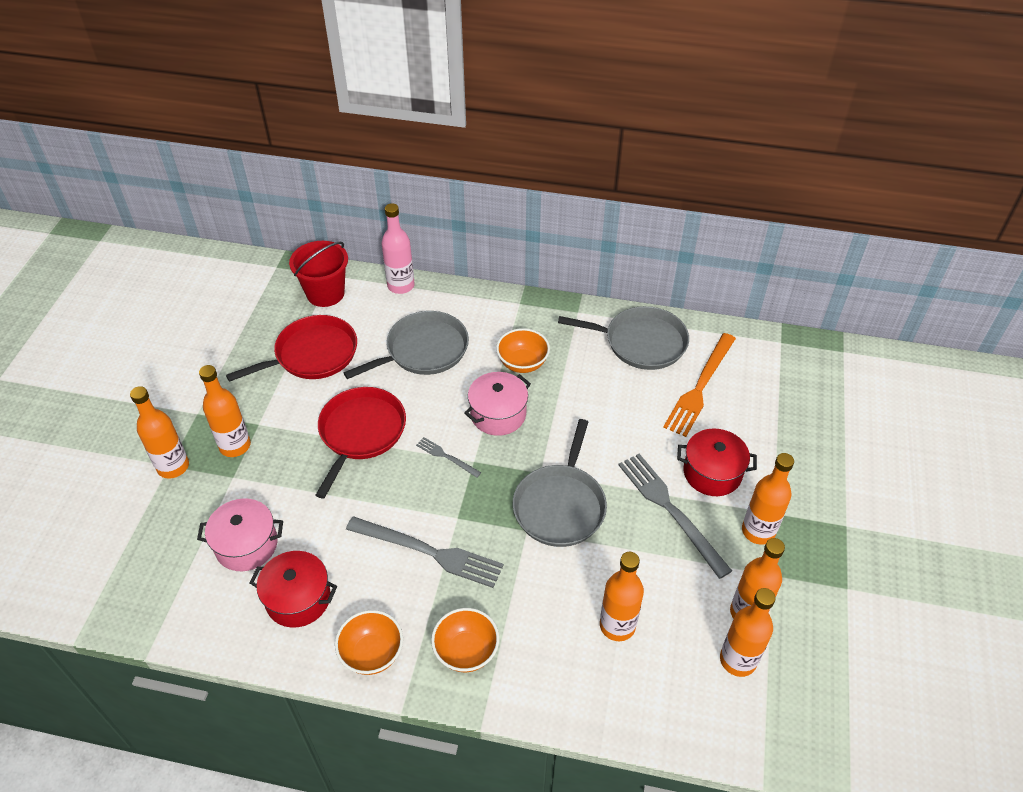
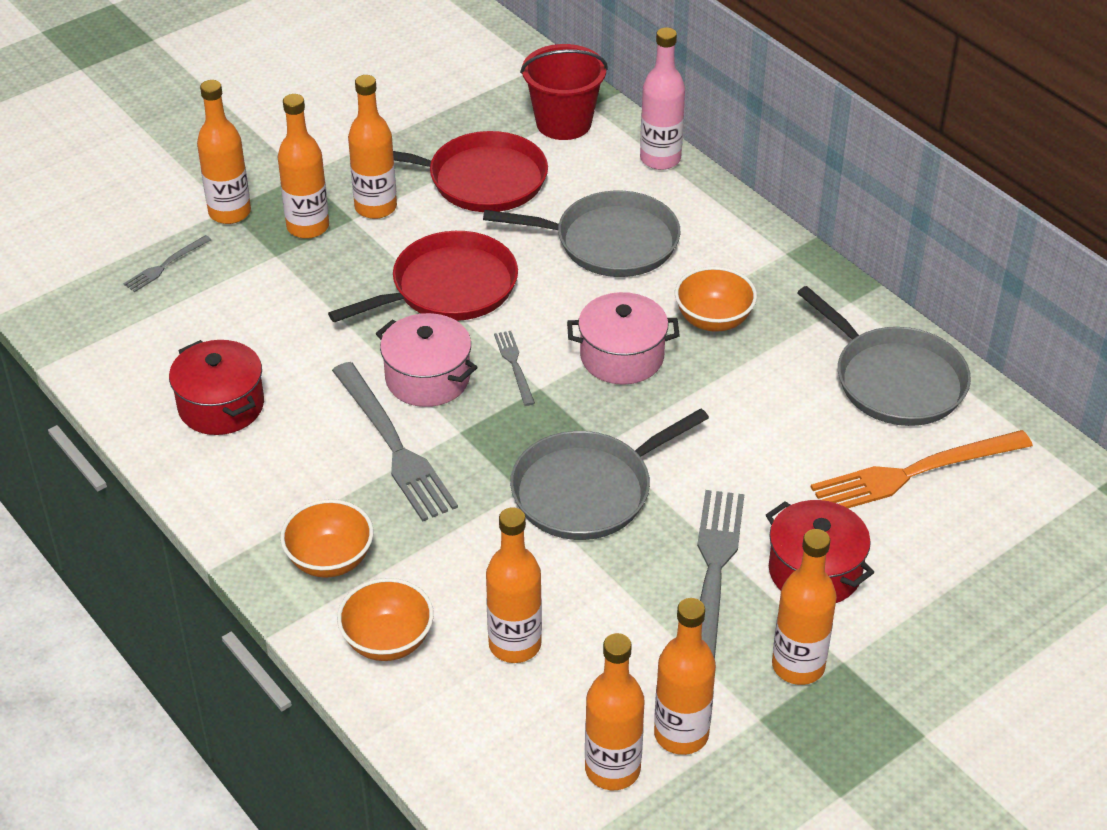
camera: 40 degrees right, 5 degrees down
pink pot [197,498,283,571] -> pink pot moved to [376,313,478,407]
orange bowl [335,610,403,675] -> orange bowl moved to [337,578,434,661]
none -> grey fork [123,235,211,292]
none -> orange bottle [348,75,397,219]

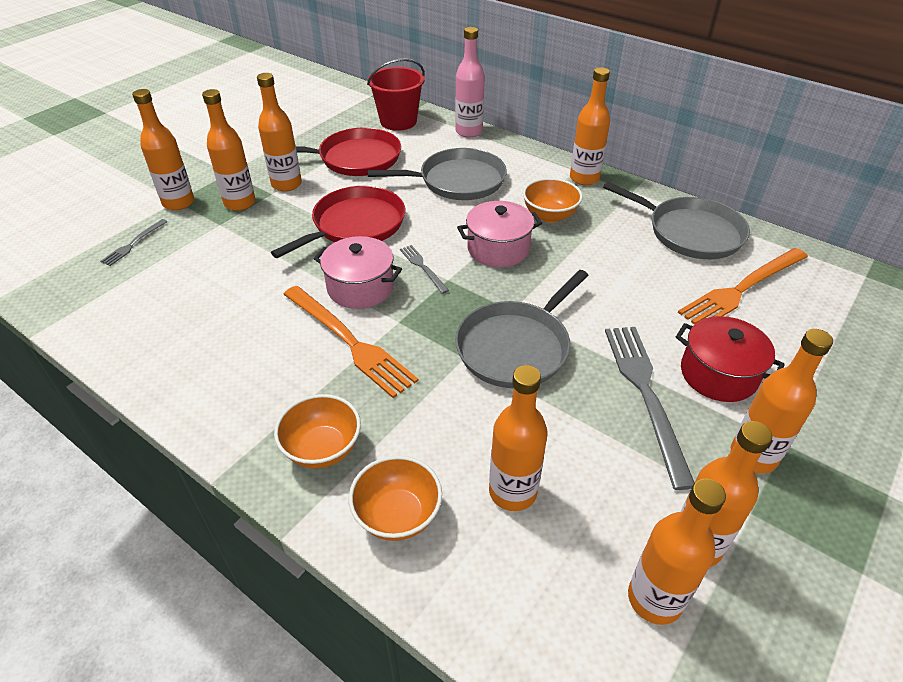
camera: 15 degrees left, 0 degrees up
red pot [169,340,264,435] -> none
grey fork [332,362,458,521] -> orange fork [283,286,419,398]
none -> orange bottle [570,67,610,185]

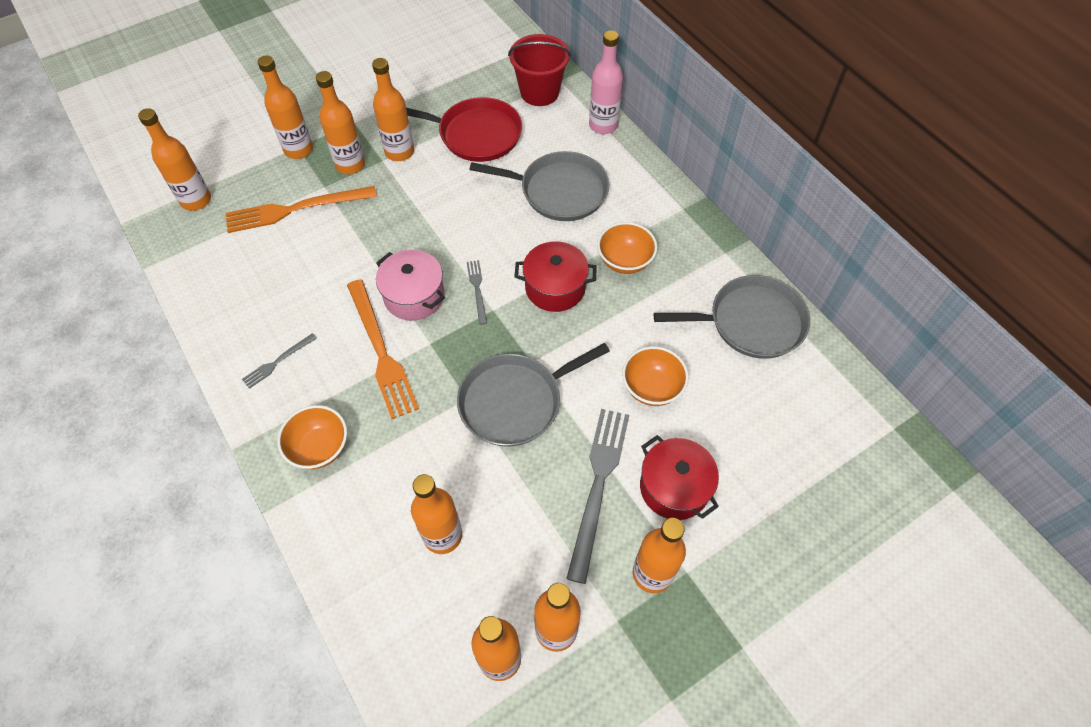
camera: 20 degrees right, 15 degrees up
grey fork [100,219,167,266] -> grey fork moved to [242,333,317,389]
red pan [271,186,405,258] -> none
orange bowl [349,456,442,541] -> orange bowl moved to [622,346,689,406]
pink pot [457,201,542,267] -> red pot [514,241,597,312]
orange bottle [570,67,610,185] -> orange bottle moved to [138,108,211,211]
grey pan [603,182,750,259] -> grey pan turned 60 degrees counterclockwise [654,275,810,359]
orange fork [678,248,808,324] -> orange fork moved to [225,186,377,233]

